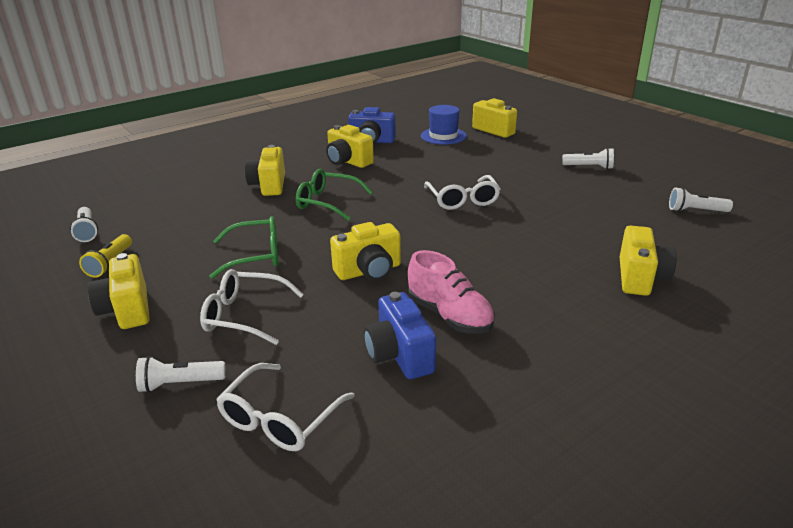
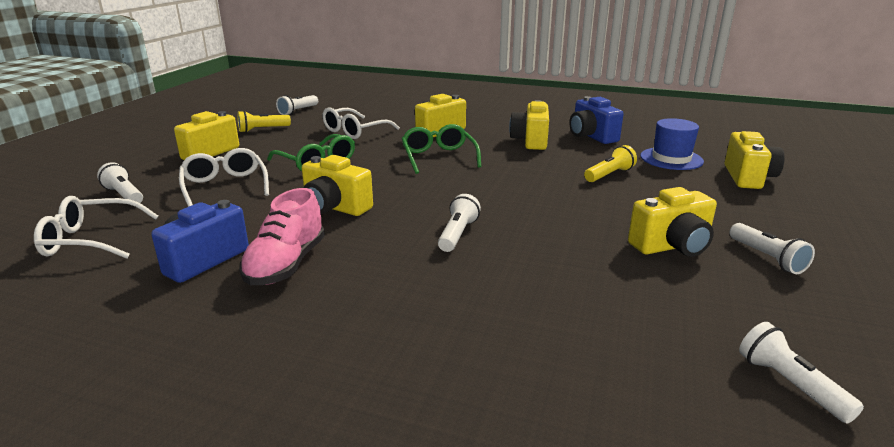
camera: 55 degrees right, 5 degrees down
white glasses [424,175,500,210] -> white glasses moved to [323,107,400,139]
yellow camera [620,225,677,296] -> yellow camera moved to [628,187,717,257]
none -> white flashlight [438,194,481,252]
none -> yellow flashlight [584,145,637,182]

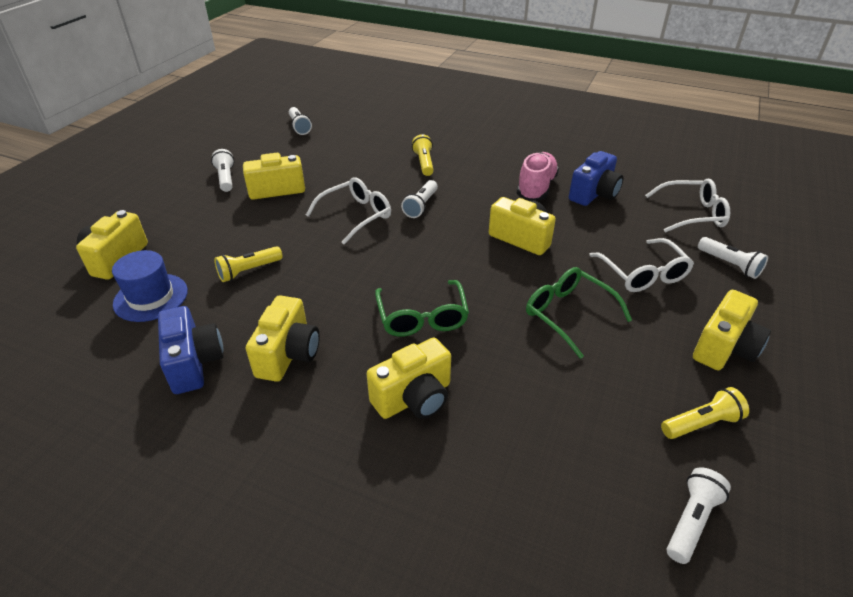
camera: 175 degrees left, 15 degrees up
white glasses [323,107,400,139] -> white glasses moved to [306,177,391,245]
none -> yellow flashlight [412,134,434,176]

